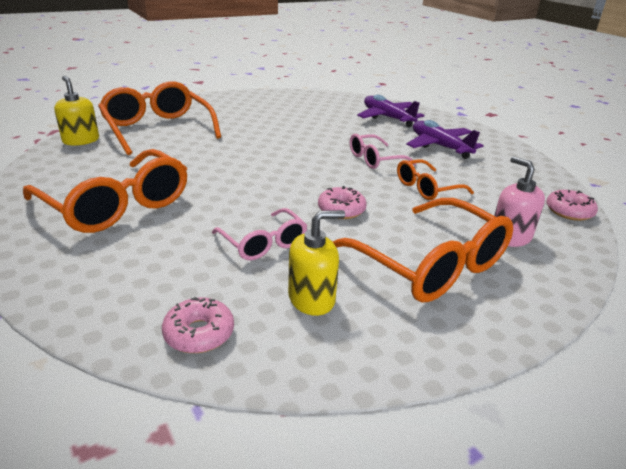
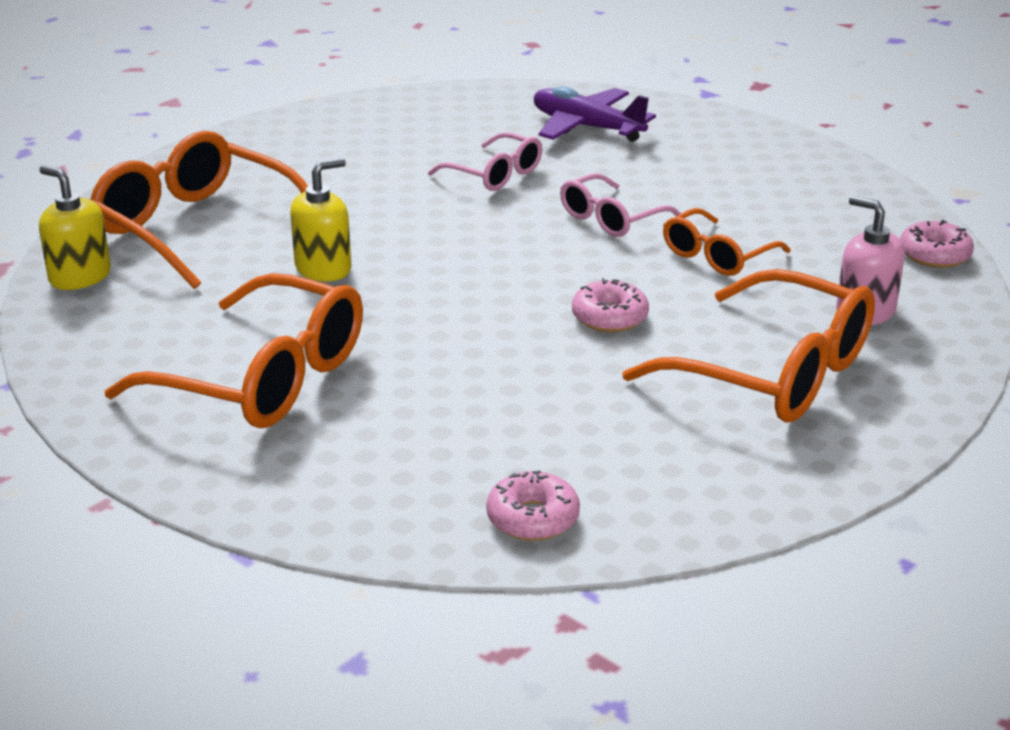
camera: 15 degrees left, 0 degrees up
pink glasses [212,208,307,260] -> pink glasses moved to [428,132,542,191]
yellow soap dispenser [288,210,345,316] -> yellow soap dispenser moved to [290,158,351,281]
purple plane [406,120,484,159] -> none

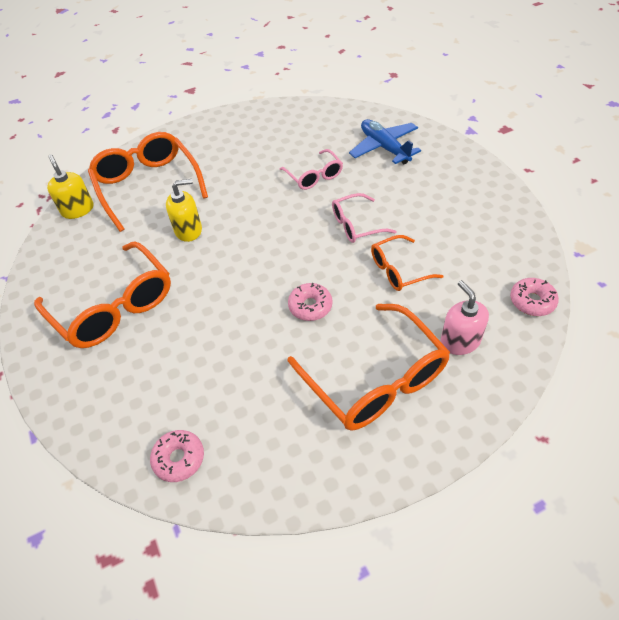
camera: 25 degrees right, 20 degrees up
purple plane [534,86,656,142] -> blue plane [349,119,421,164]

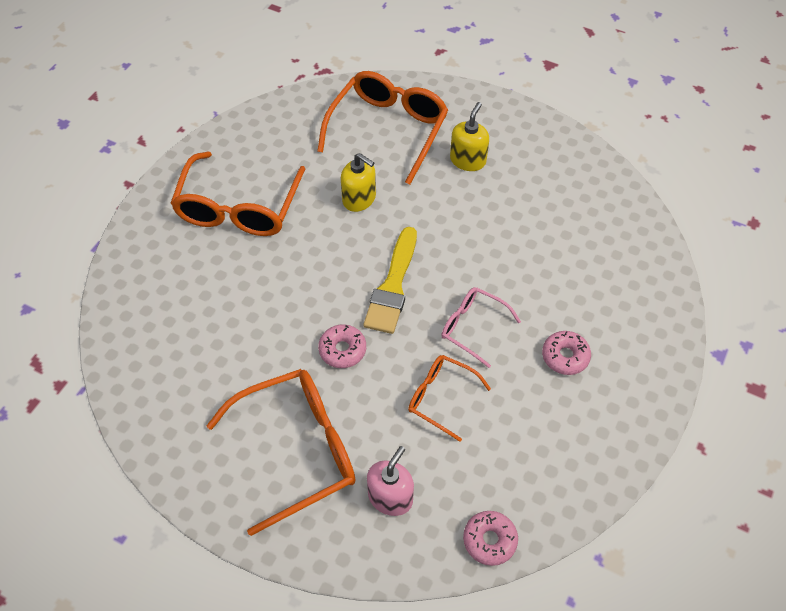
camera: 50 degrees right, 5 degrees up
yellow soap dispenser [47,155,93,219] -> yellow soap dispenser moved to [450,102,489,171]
pink donut [150,430,204,482] -> pink donut moved to [542,331,591,375]
pink glasses [280,149,343,190] -> none
orange glasses [287,304,450,430] -> orange glasses turned 135 degrees counterclockwise [206,369,356,536]
blue plane [349,119,421,164] -> none
none -> yellow brush [363,227,417,334]

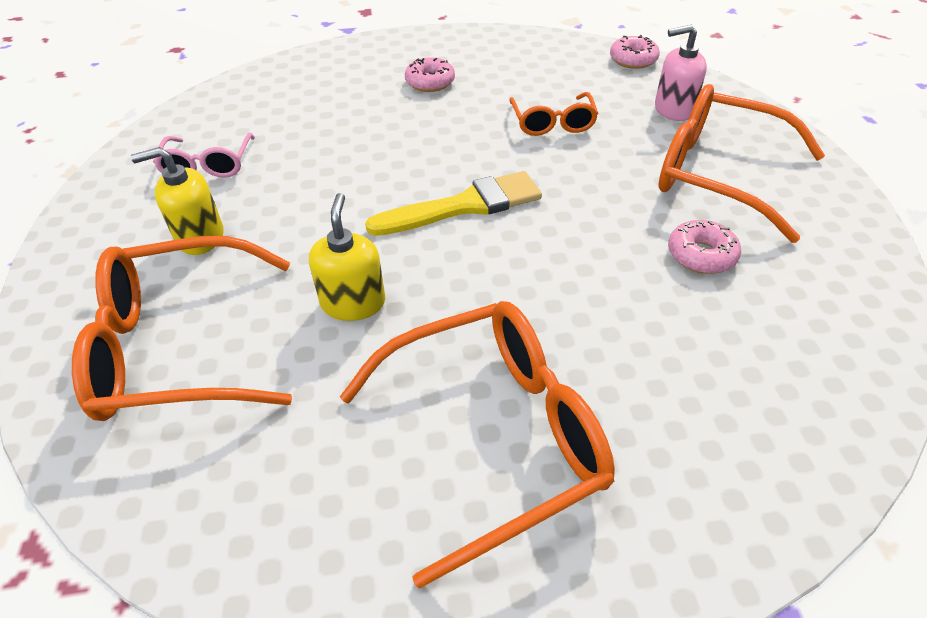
camera: 125 degrees left, 10 degrees down
pink donut [318,324,366,368] -> pink donut moved to [668,220,741,274]
pink glasses [441,287,521,368] -> pink glasses moved to [153,133,255,178]

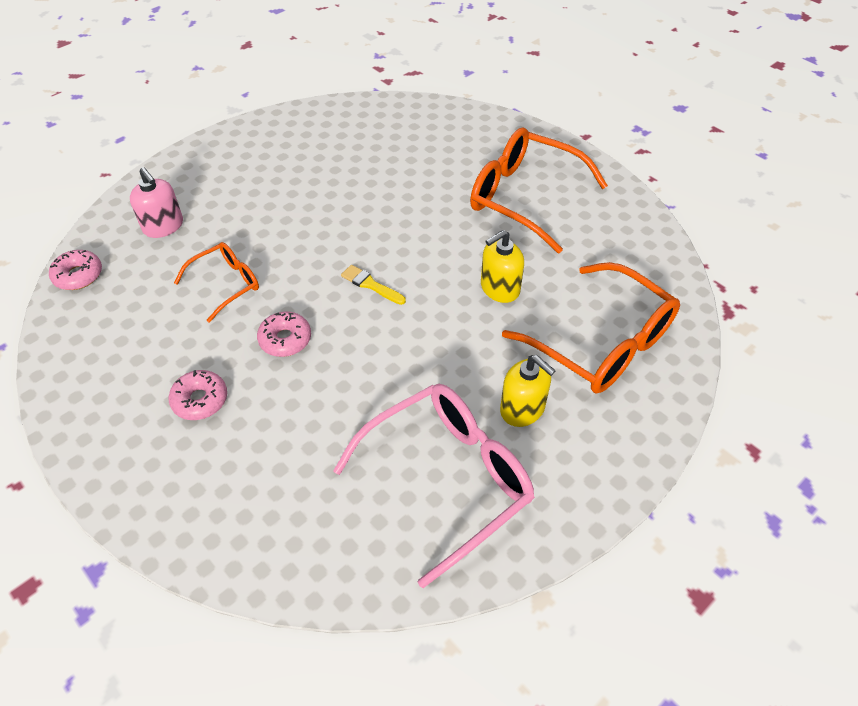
camera: 125 degrees left, 5 degrees up
pink glasses [153,133,255,178] -> pink glasses [333,384,535,588], size x1.83
yellow brush [365,171,542,236] -> yellow brush [341,265,406,305], size x0.52
orange glasses [658,84,825,243] -> none
pink donut [668,220,741,274] -> pink donut moved to [257,312,311,357]

